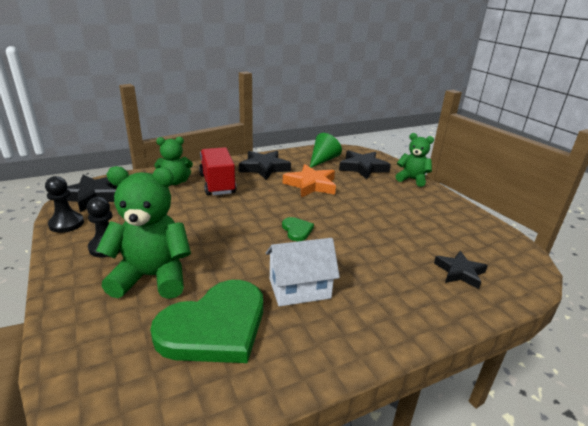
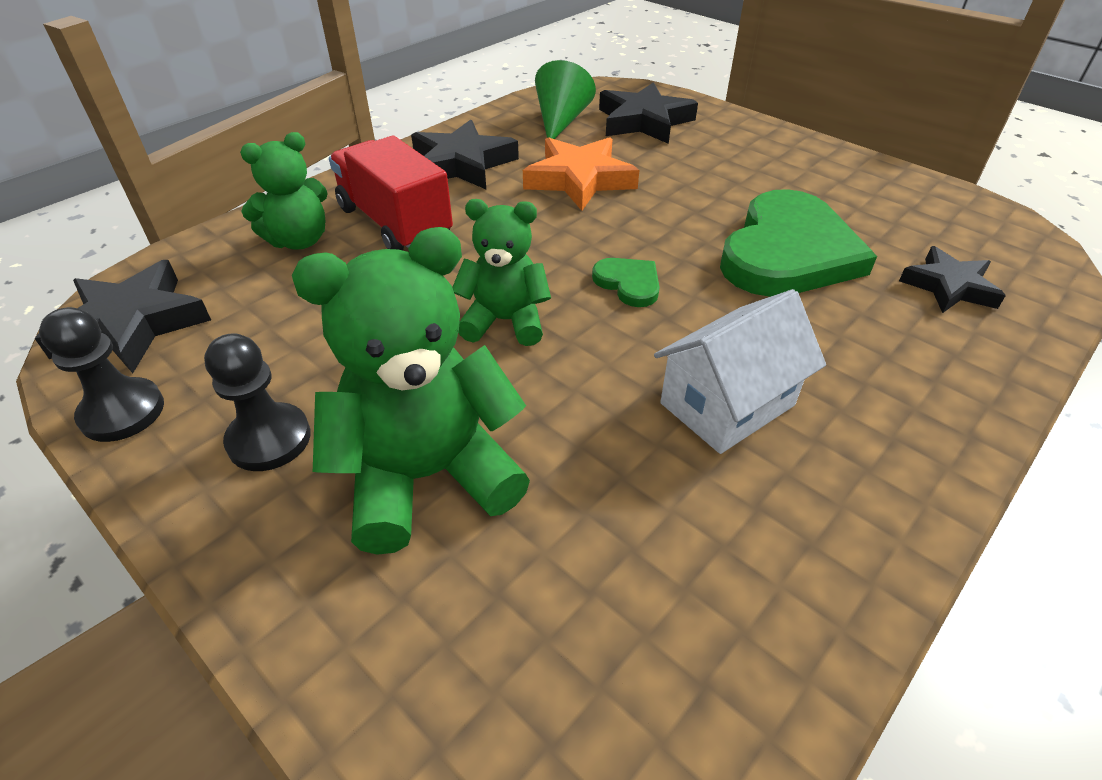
camera: 20 degrees left, 15 degrees up
green heart [150,280,263,363] -> green heart moved to [720,189,877,297]
green teddy bear [395,133,434,187] -> green teddy bear moved to [452,199,551,346]

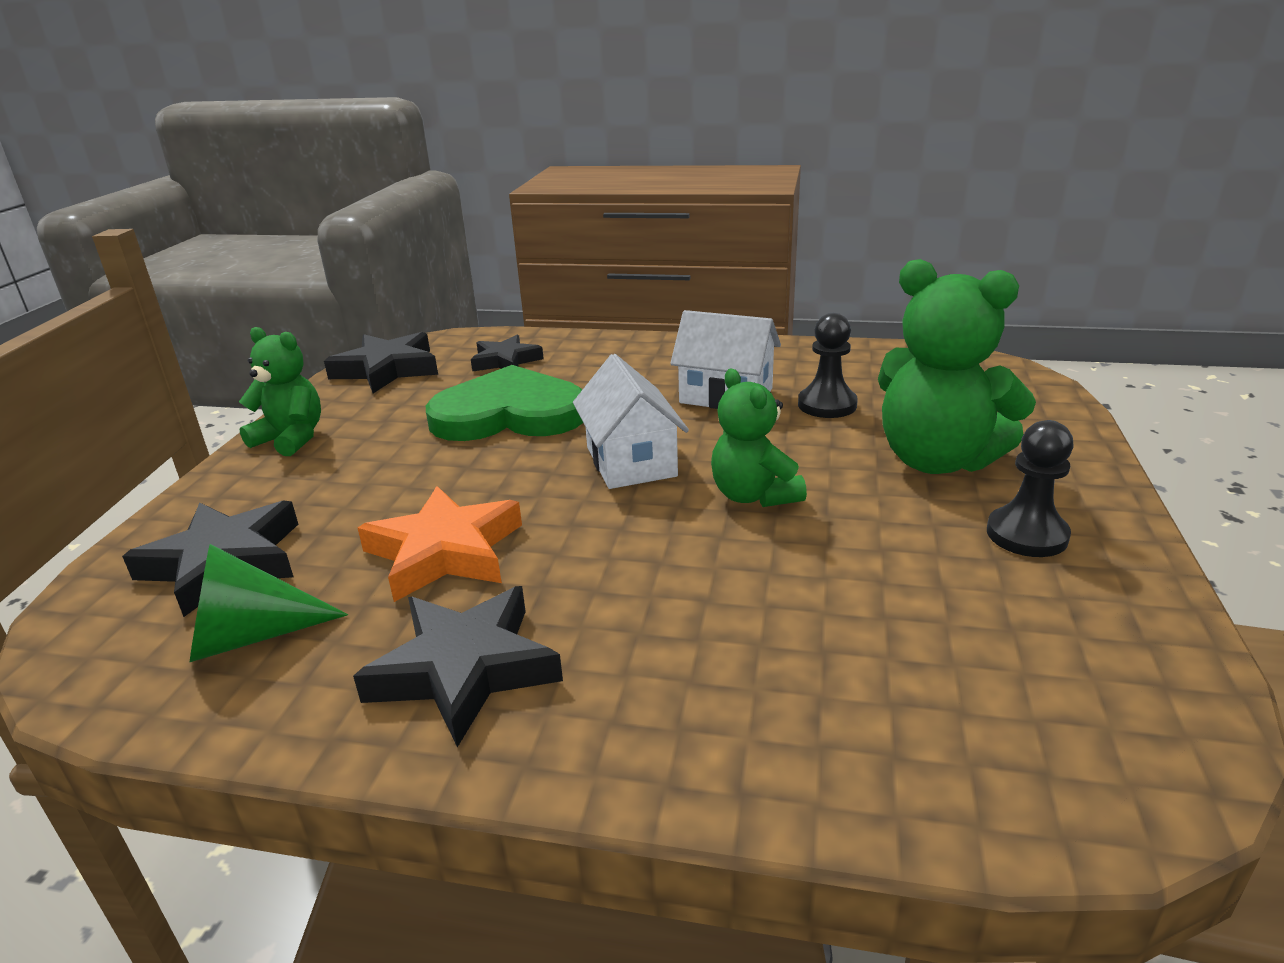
camera: 120 degrees left, 15 degrees down
black star [34,260,211,373] -> black star moved to [324,332,438,393]
black pawn [39,307,164,442] -> black pawn moved to [798,313,858,418]
green teddy bear [240,132,328,250] -> green teddy bear moved to [239,327,321,456]
red truck [329,136,453,250] -> none
green heart [592,258,660,307] -> white house [573,354,689,489]

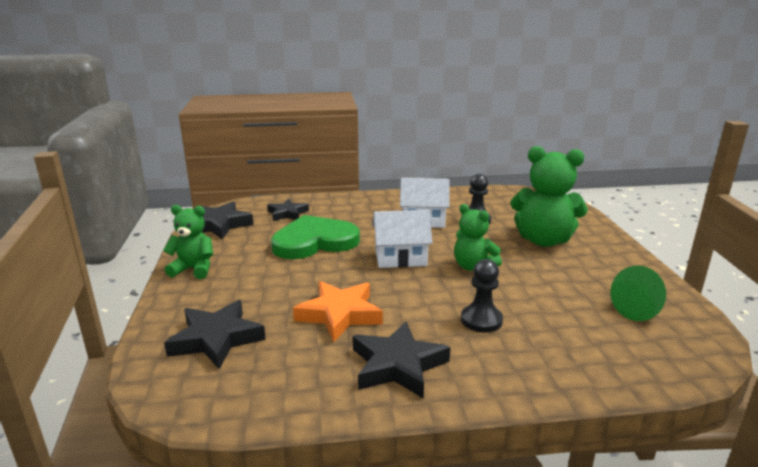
camera: 20 degrees left, 5 degrees down
green cone [190,544,348,662] -> green cone moved to [611,266,666,321]
white house [573,354,689,489] -> white house turned 60 degrees counterclockwise [372,210,432,268]
black pawn [987,420,1074,557] -> black pawn moved to [461,259,503,332]

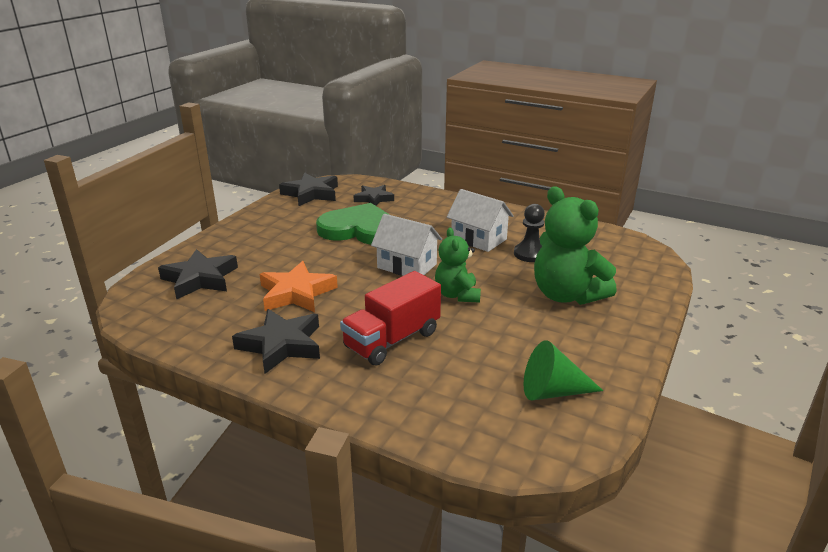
camera: 35 degrees right, 5 degrees up
green teddy bear [163,205,213,279] -> none
black pawn [461,259,503,332] -> red truck [340,271,441,366]

